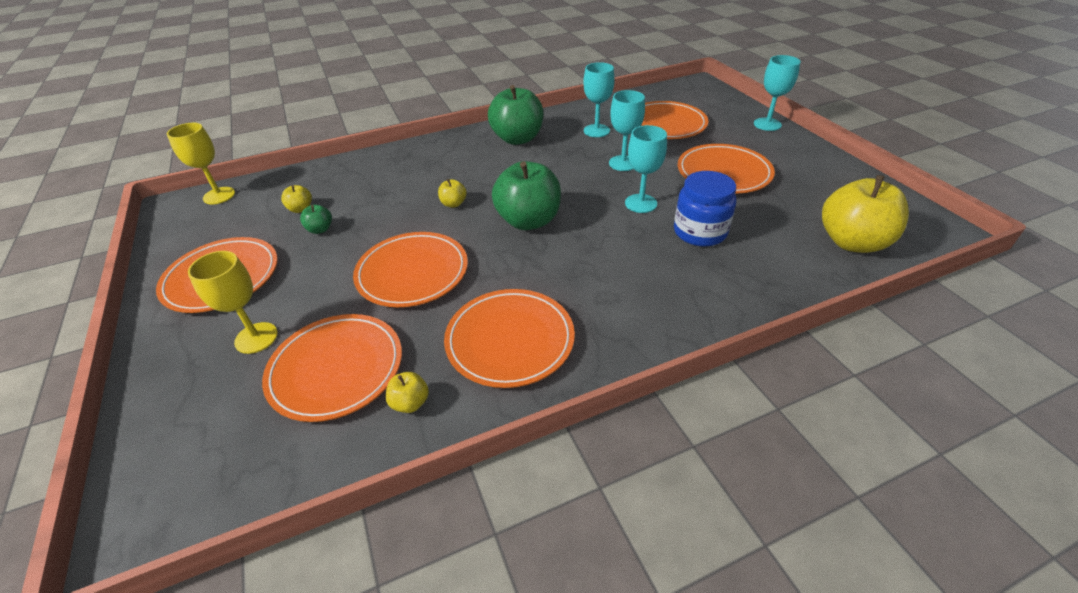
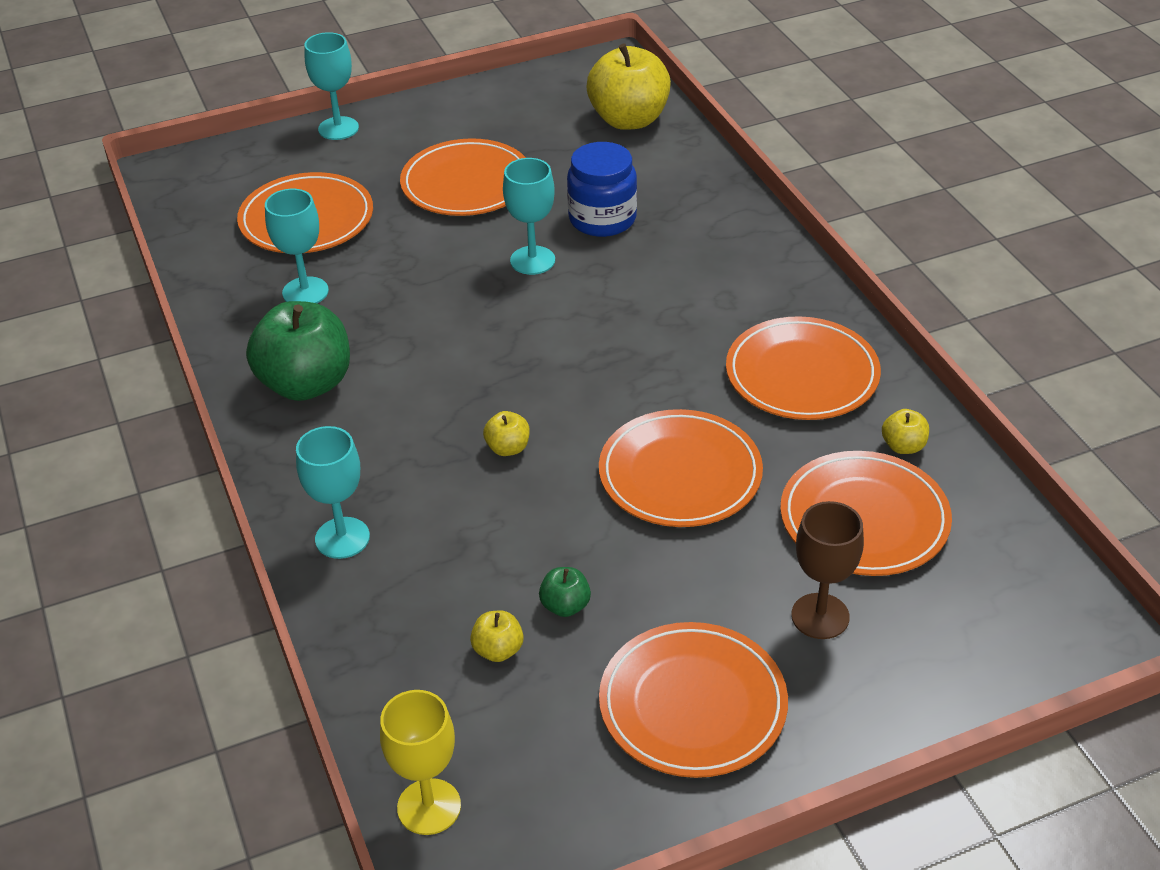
camera: 90 degrees left, 0 degrees up
yellow goblet [188,251,278,354] -> brown goblet [791,501,864,639]
green apple [492,161,561,230] -> none
turquoise goblet [609,90,645,171] -> turquoise goblet moved to [296,426,370,559]

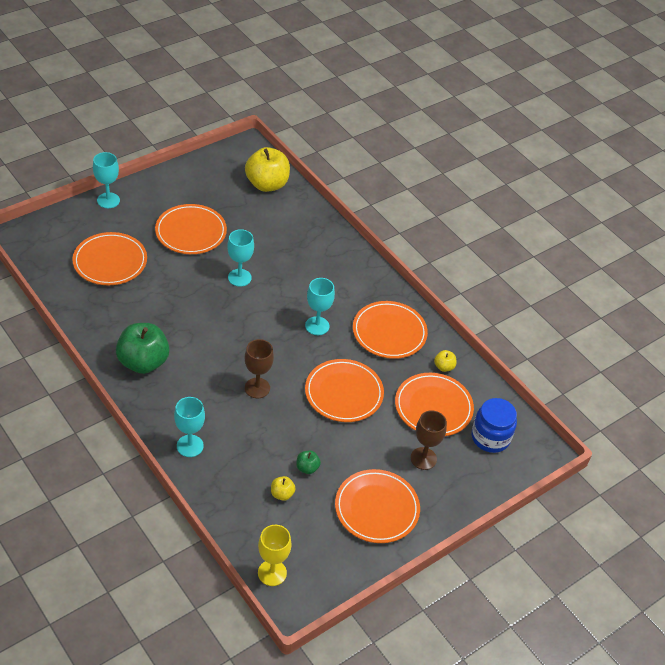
camera: 20 degrees left, 5 degrees up
turquoise goblet [265,189,329,303] -> turquoise goblet moved to [305,278,335,335]
yellow apple [483,411,530,456] -> brown goblet [245,339,274,398]
blue jar [567,142,637,237] -> blue jar moved to [472,398,517,453]

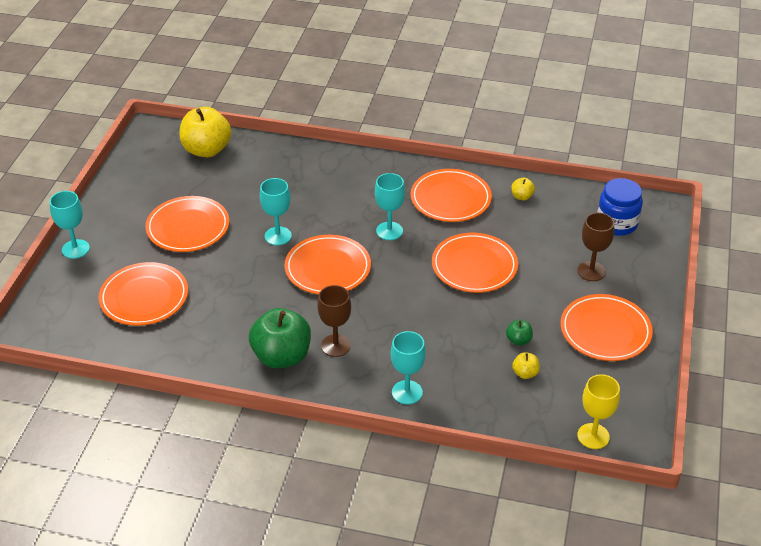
camera: 35 degrees left, 5 degrees down
brown goblet [245,339,274,398] -> brown goblet moved to [318,285,351,357]
orange plate [395,373,474,436] -> orange plate moved to [285,235,371,294]

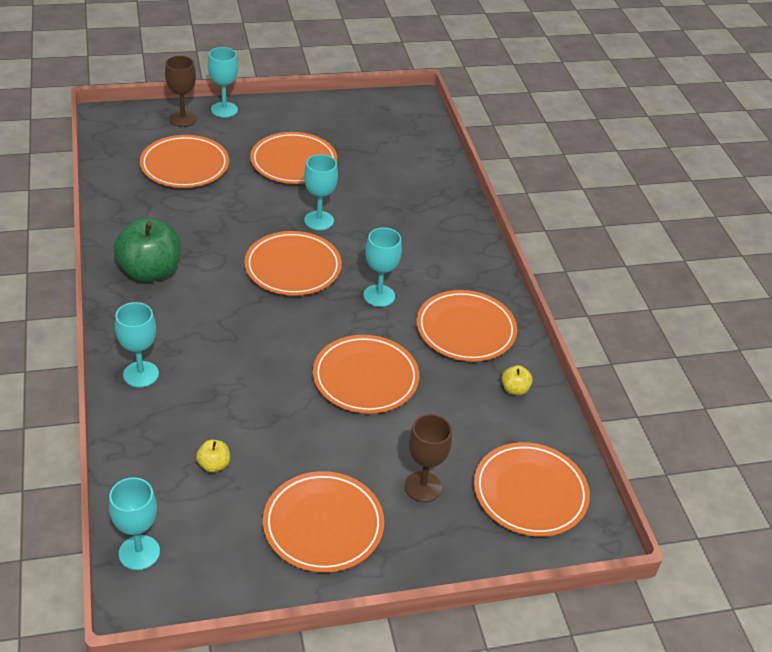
camera: 60 degrees right, 0 degrees up
yellow apple [179,107,231,157] -> none
brown goblet [318,285,351,357] -> brown goblet moved to [165,56,197,127]
green apple [506,319,533,345] -> none
yellow goblet [577,374,620,449] -> turquoise goblet [109,477,160,570]
blue jar [597,178,643,236] -> orange plate [474,442,590,537]

